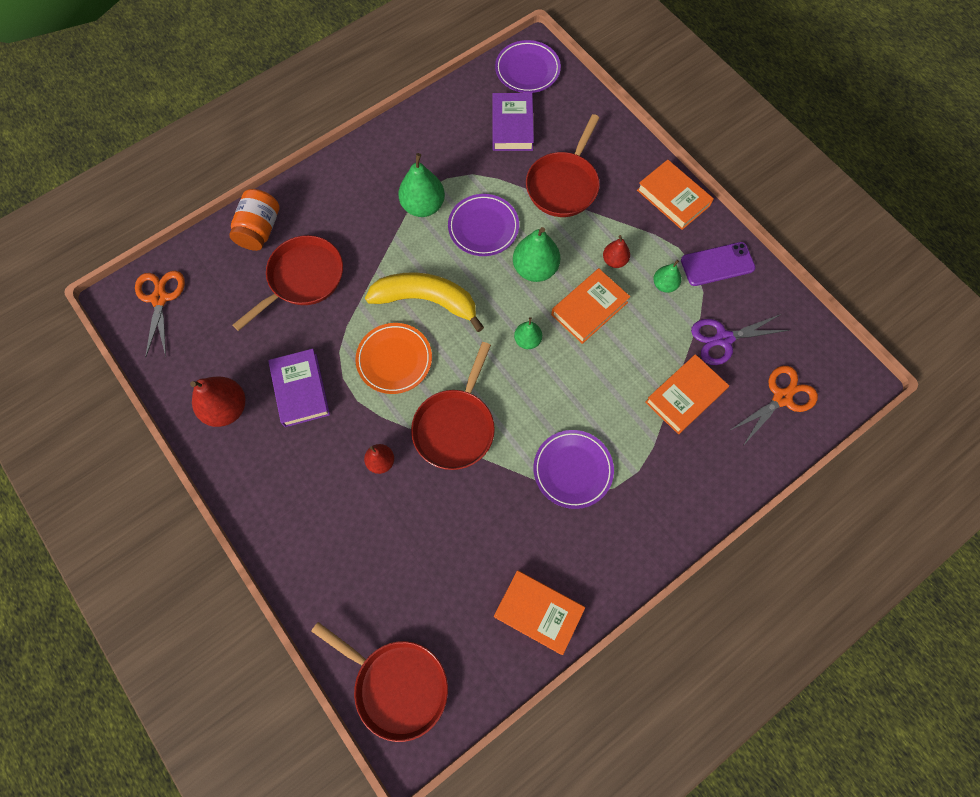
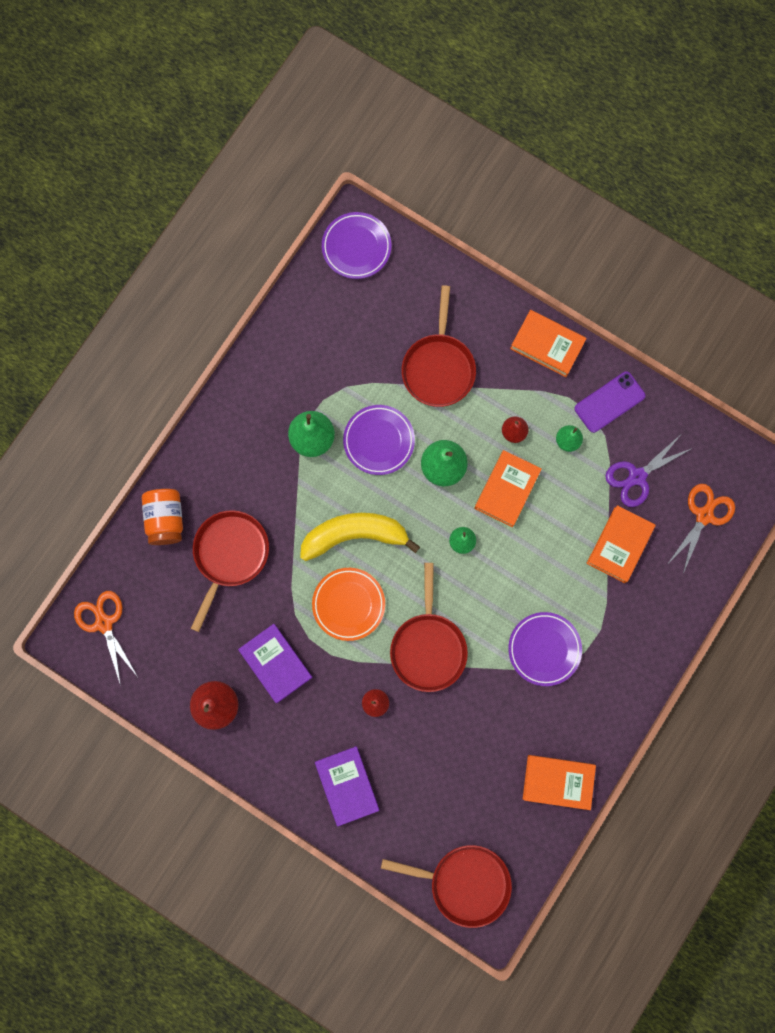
camera: 20 degrees left, 10 degrees up
purple book [492,93,534,151] -> purple book moved to [315,746,379,826]

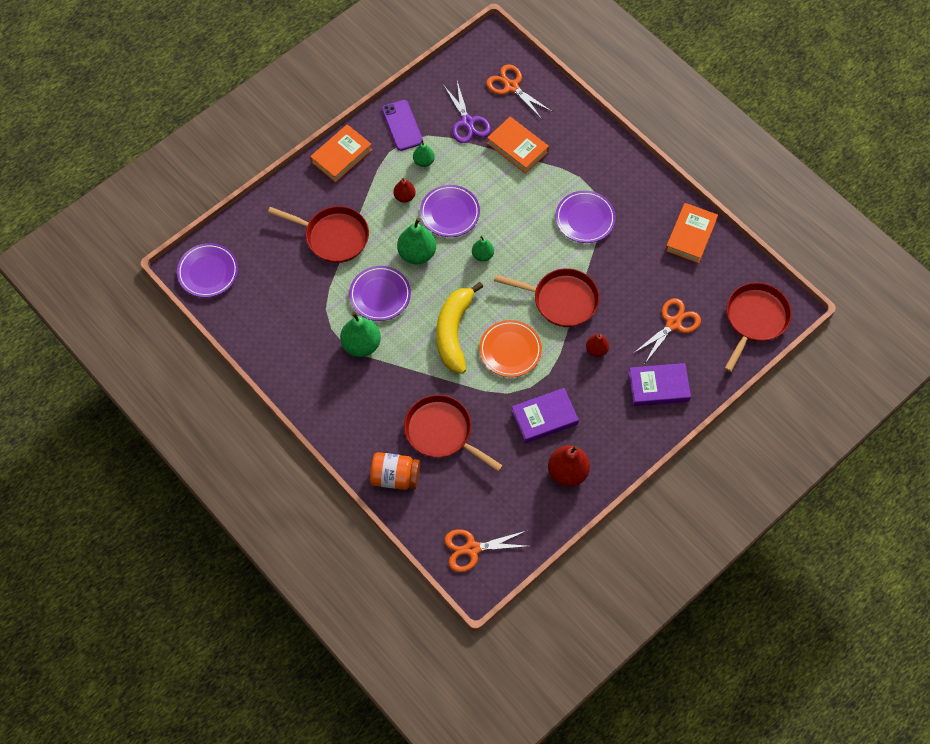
camera: 75 degrees left, 15 degrees down
orange book [474,450,542,527] -> purple plate [420,185,480,237]
none -> orange scissors [634,298,701,363]

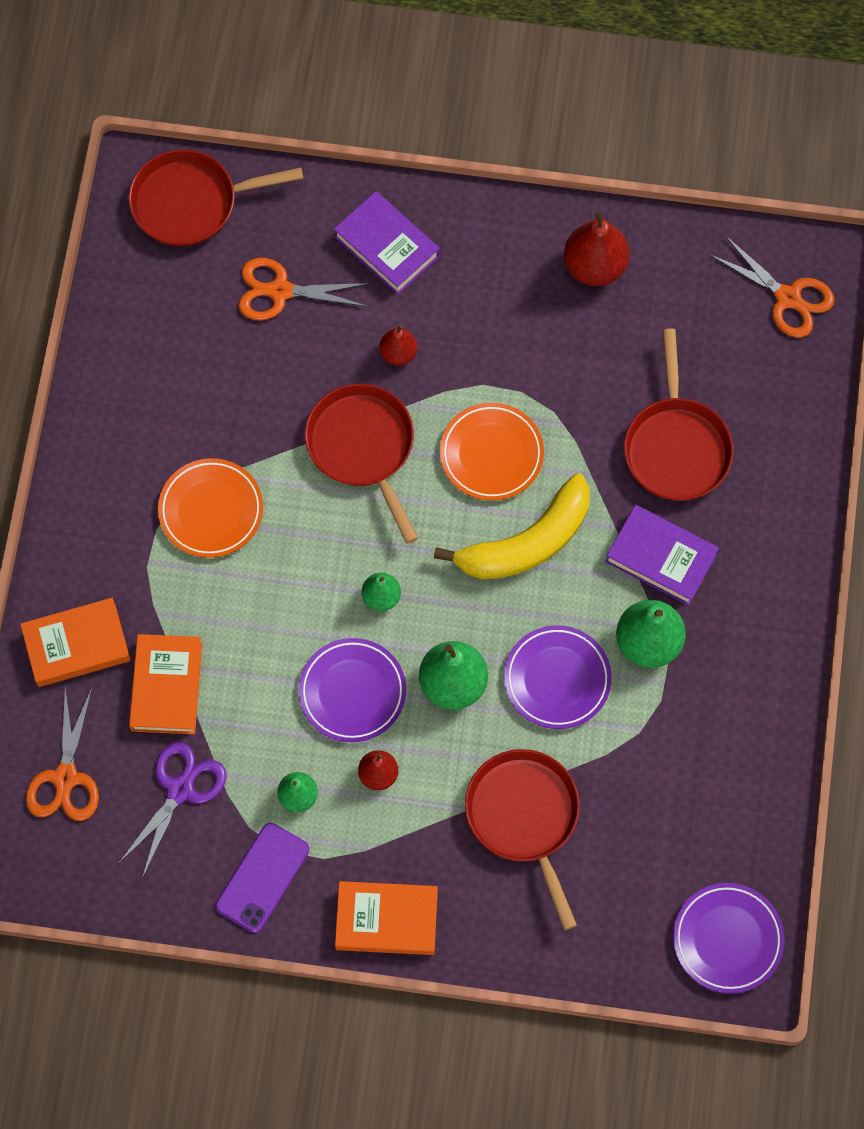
camera: 130 degrees left, 5 degrees up
orange jar [370,452,420,490] -> none
purple book [512,388,579,443] -> purple book moved to [605,505,719,605]
purple plate [555,191,616,243] -> orange plate [158,458,263,558]
orange book [665,203,718,263] -> orange book moved to [20,598,131,687]

